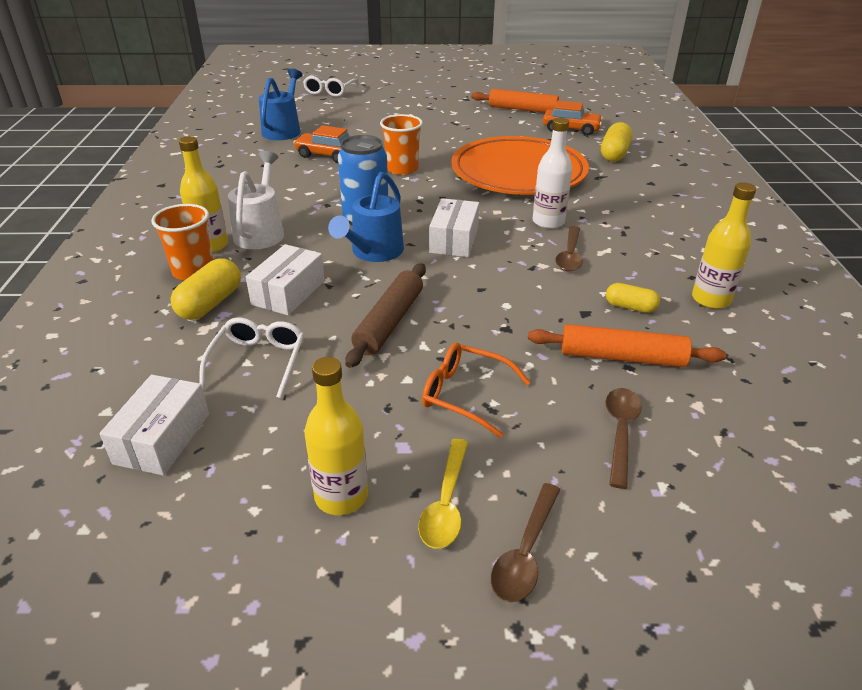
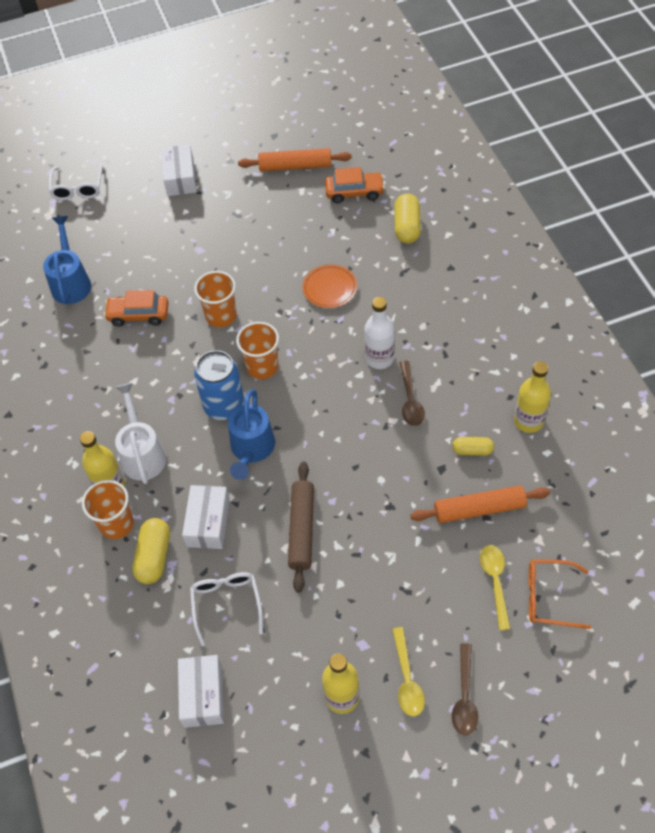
camera: 15 degrees left, 20 degrees up
orange glasses [422,343,531,438] -> orange glasses moved to [529,559,591,629]
white box [429,198,479,257] -> white box moved to [161,144,197,196]
orange plate [451,136,589,195] -> orange plate [303,265,357,308], size x0.42
brown spoon [605,388,642,489] -> yellow spoon [480,545,510,630]
none -> orange cup [236,322,279,379]

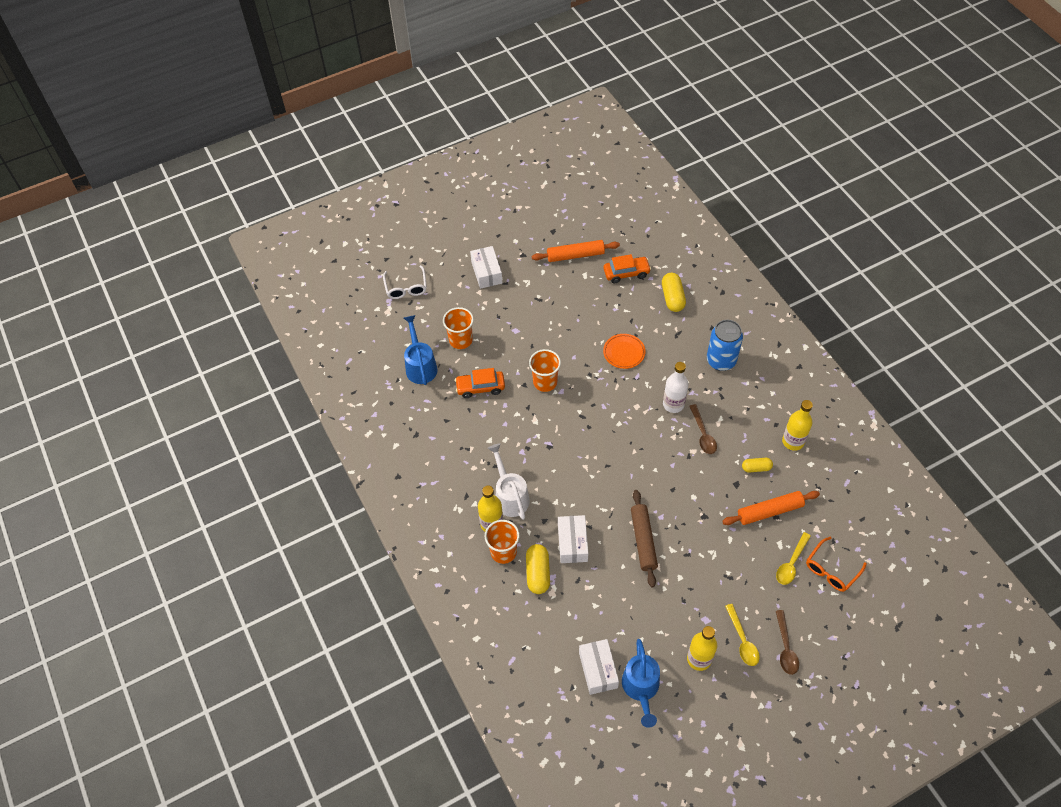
camera: 10 degrees left, 0 degrees up
white glasses [190,572,263,646] -> none
blue can [194,350,244,420] -> blue can moved to [707,320,743,371]
blue watering can [228,389,275,480] -> blue watering can moved to [622,639,660,728]
orange cup [236,322,279,379] -> orange cup moved to [443,307,474,349]
yellow spoon [480,545,510,630] -> yellow spoon turned 135 degrees counterclockwise [776,532,811,585]
orange glasses [529,559,591,629] -> orange glasses turned 45 degrees counterclockwise [806,537,867,592]

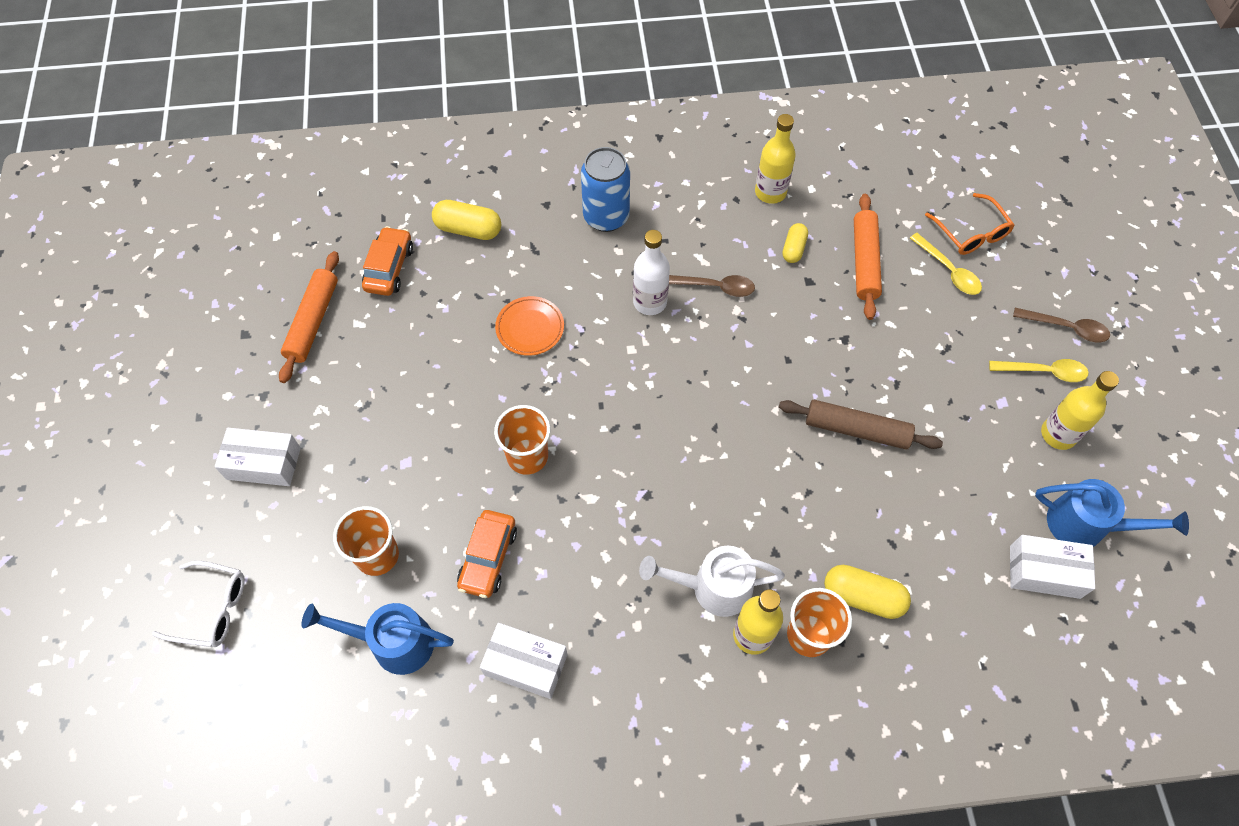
camera: 70 degrees left, 5 degrees up
white box [558,515,588,563] -> white box moved to [480,623,567,699]

